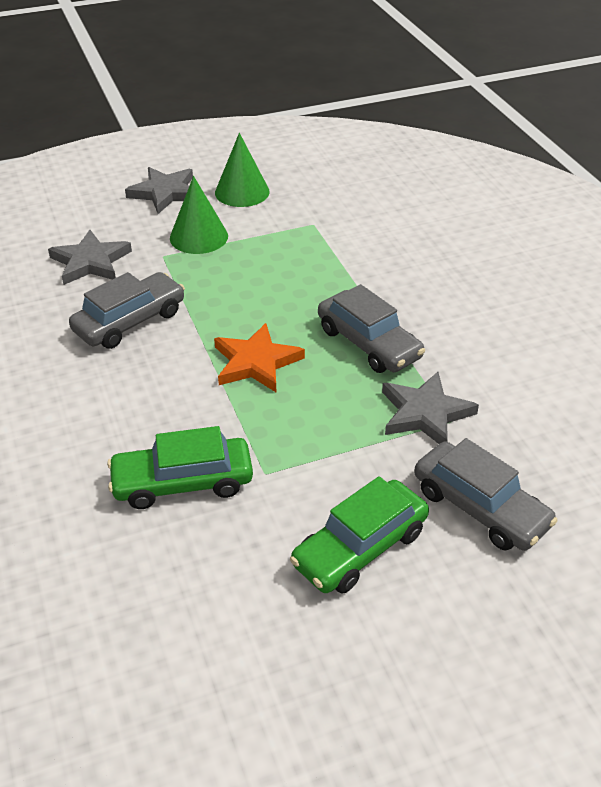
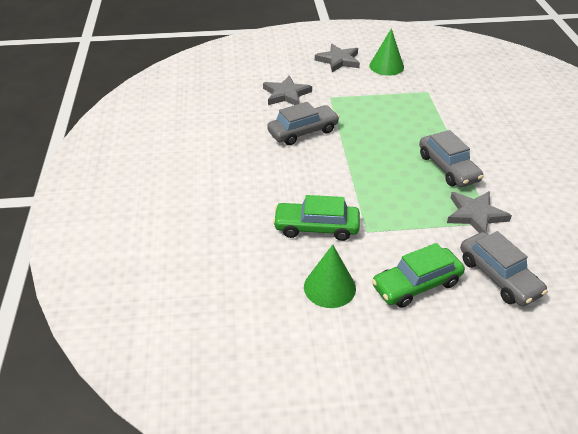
camera: 15 degrees right, 0 degrees up
green cone [170,176,228,254] -> green cone moved to [304,245,356,308]
orange star [214,323,305,392] -> none

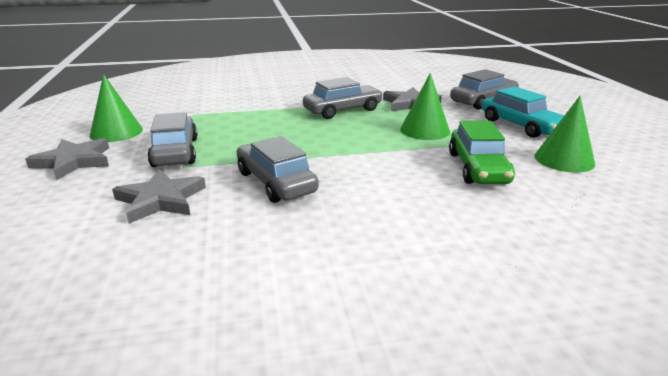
camera: 95 degrees left, 15 degrees down
green car [372,243,465,308] -> turquoise car [482,86,564,138]
none -> grey car [148,112,198,167]
none -> green cone [400,73,450,140]

